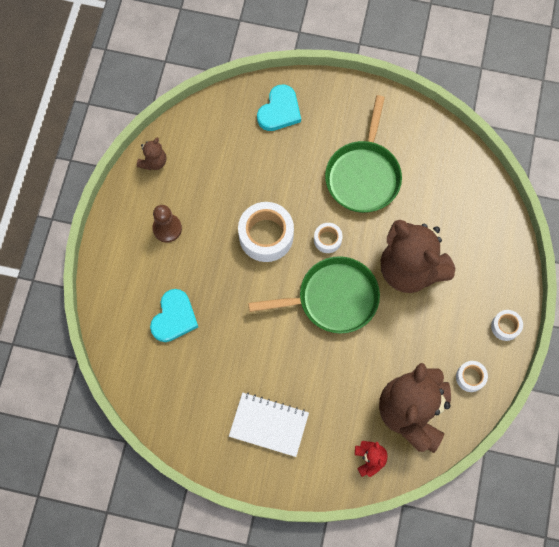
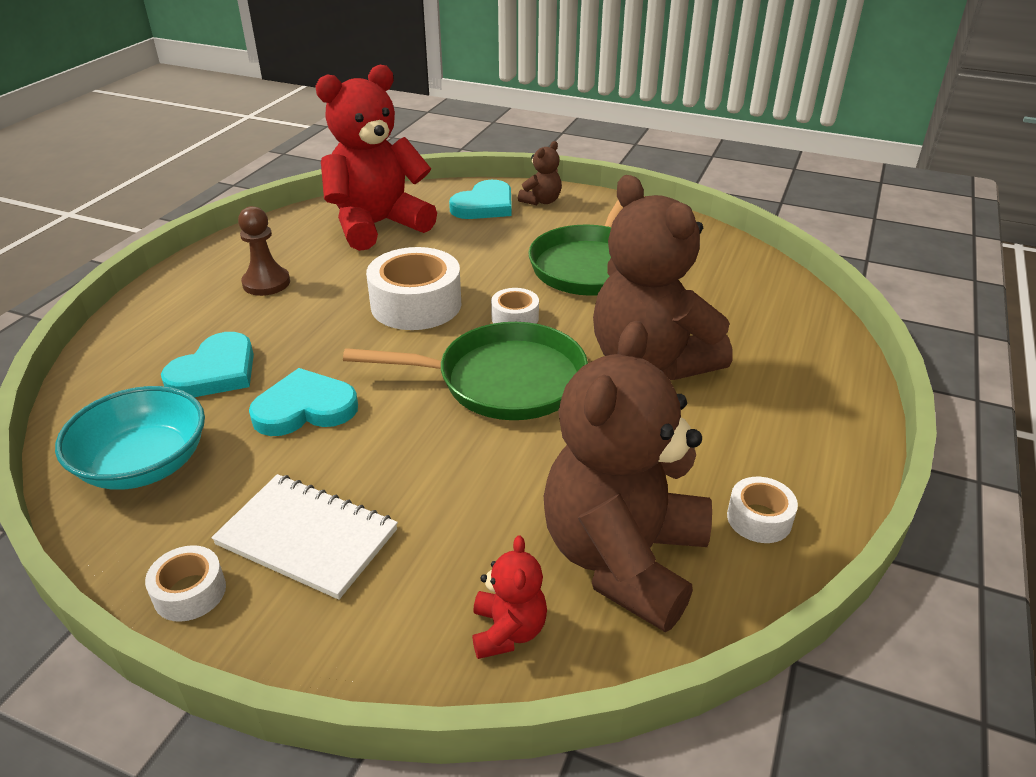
camera: 10 degrees right, 35 degrees down
brown teddy bear [137,137,166,170] -> brown teddy bear moved to [518,141,562,205]
white tape [491,310,523,341] -> white tape moved to [145,545,226,622]
none -> turquoise bowl [55,386,205,490]
none -> turquoise heart [249,368,358,436]
none -> red teddy bear [315,65,437,251]

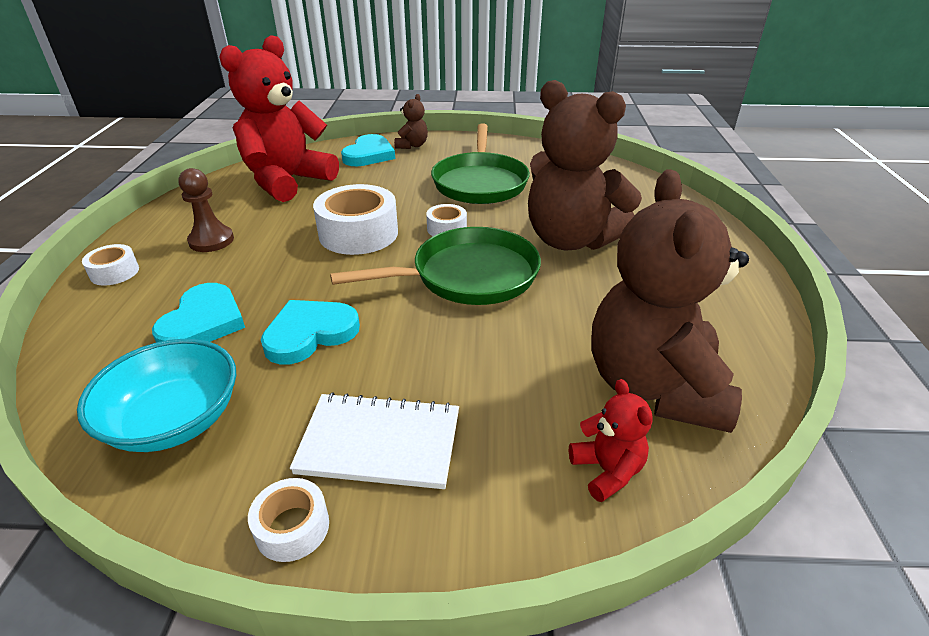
camera: 20 degrees left, 0 degrees up
white tape [727,477,798,543] -> white tape moved to [82,244,139,285]

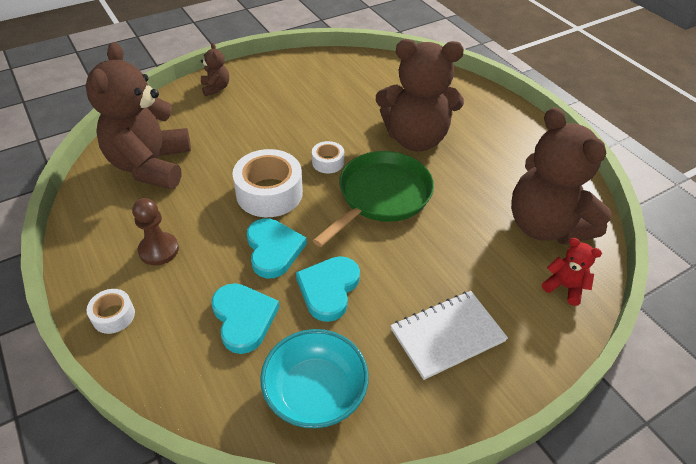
camera: 35 degrees left, 10 degrees up
red teddy bear [219,35,339,202] -> brown teddy bear [86,42,191,189]
white tape [248,478,329,562] -> none
turquoise heart [341,134,395,166] -> turquoise heart moved to [247,218,307,278]
green pan [431,123,530,204] -> none

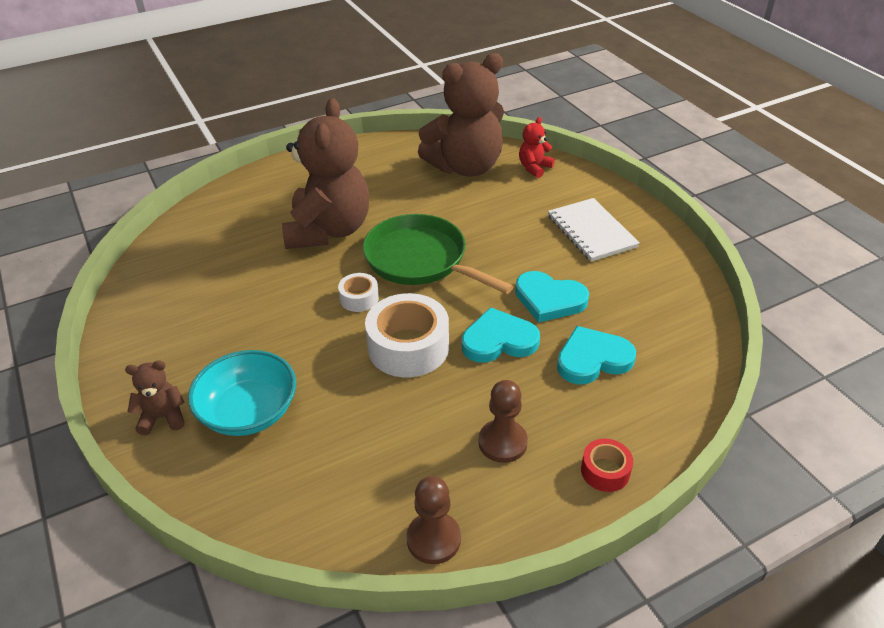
camera: 85 degrees left, 5 degrees down
brown teddy bear [86,42,191,189] -> none
white tape [87,289,135,334] -> red tape [581,439,633,492]
turquoise bowl [260,329,369,428] -> turquoise bowl moved to [188,350,296,436]
none -> brown pawn [406,476,461,564]

